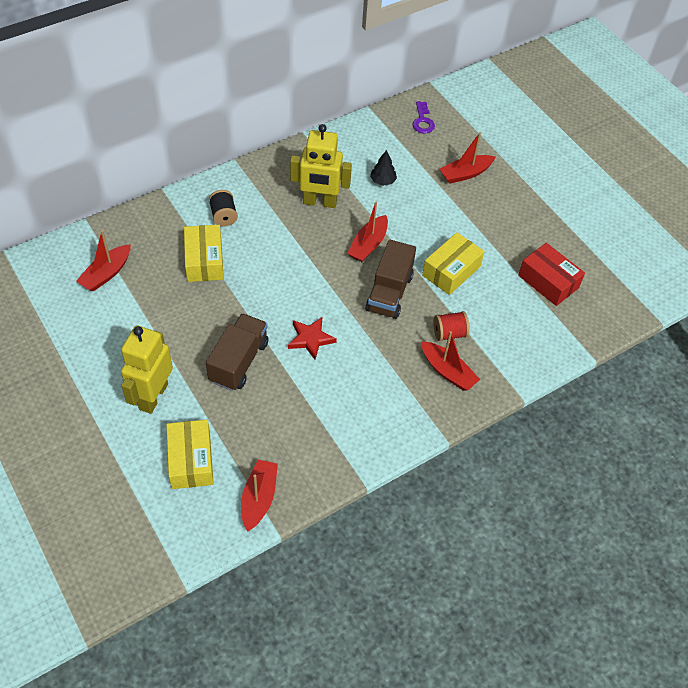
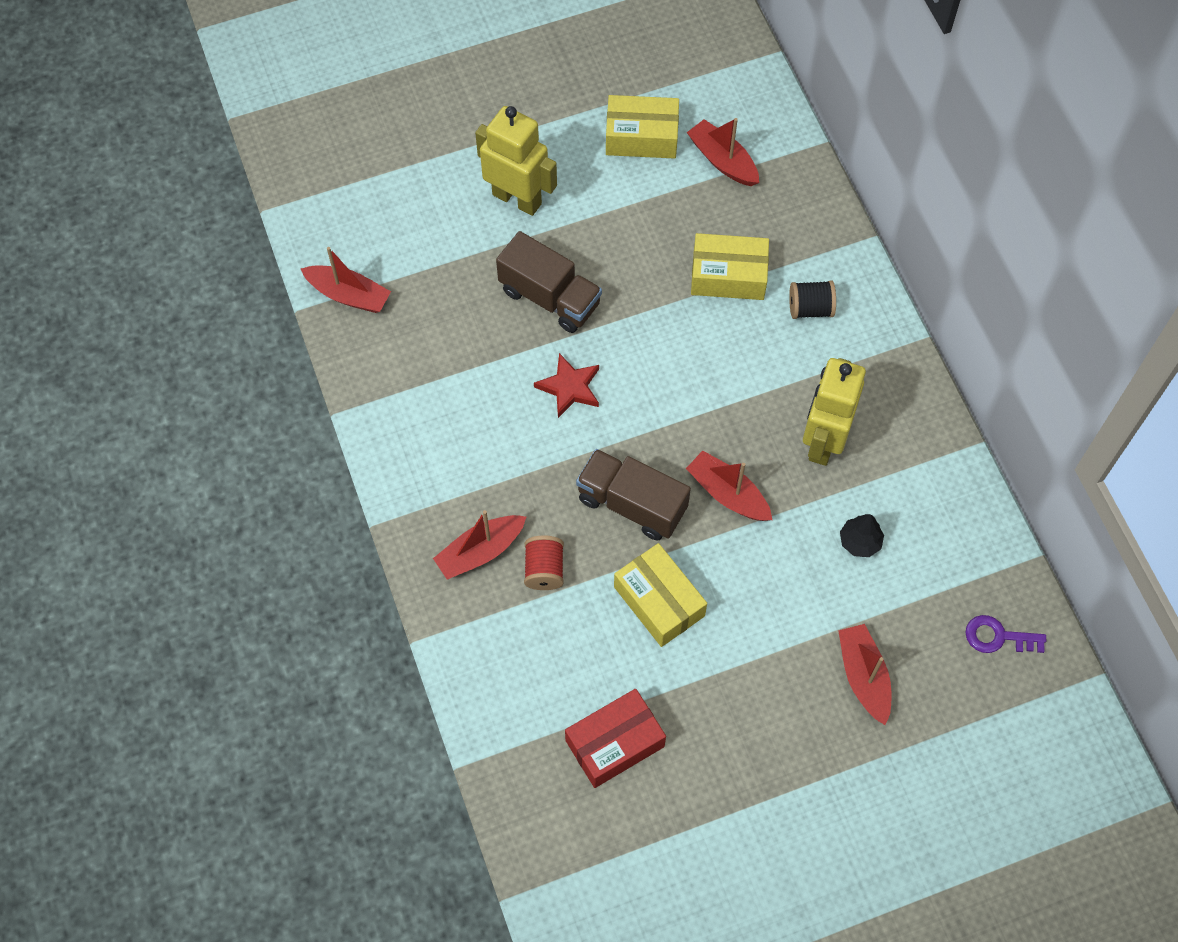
camera: 105 degrees right, 10 degrees up
yellow box [166,420,214,489] -> yellow box moved to [606,95,679,159]

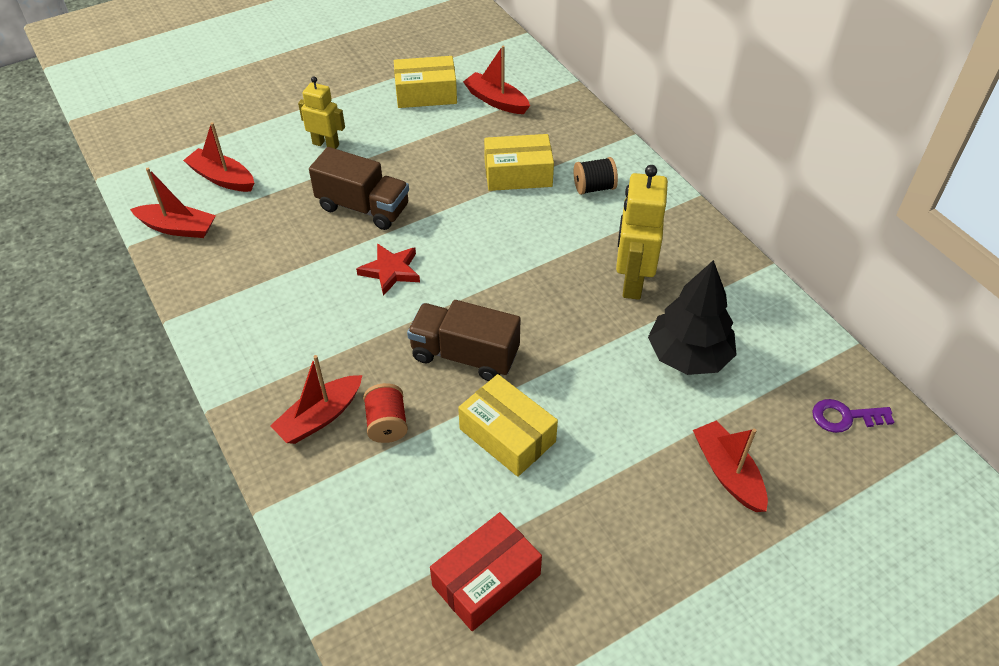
camera: 10 degrees left, 15 degrees down
yellow robot [475,106,557,216] -> yellow robot [298,77,345,149], size x0.61
red boat [686,451,772,521] -> red boat moved to [183,122,254,192]
black tree [840,514,884,557] -> black tree [648,260,737,375], size x2.02

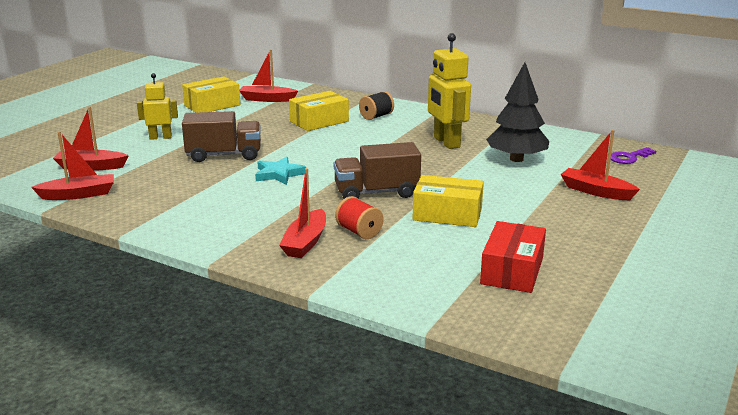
camera: 30 degrees left, 25 degrees down
red star [356,243,420,296] -> turquoise star [255,157,306,185]

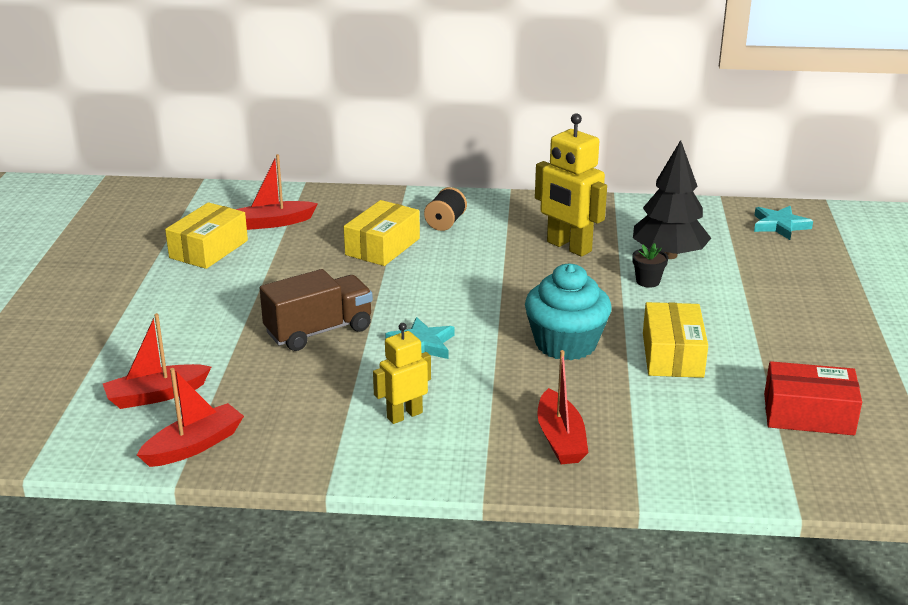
camera: 25 degrees left, 5 degrees up
yellow robot [137,73,178,140] -> yellow robot moved to [373,323,431,424]
brown truck [334,142,421,199] -> turquoise cupcake [525,264,612,360]
red spool [335,196,384,239] -> none
yellow box [413,175,484,227] -> yellow box turned 75 degrees counterclockwise [643,302,708,378]
red box [480,221,546,293] -> red box turned 75 degrees counterclockwise [764,361,862,435]
red boat [561,130,640,200] -> none
purple key [610,147,656,164] -> turquoise star [754,206,813,240]
none -> black flower pot [632,243,668,288]

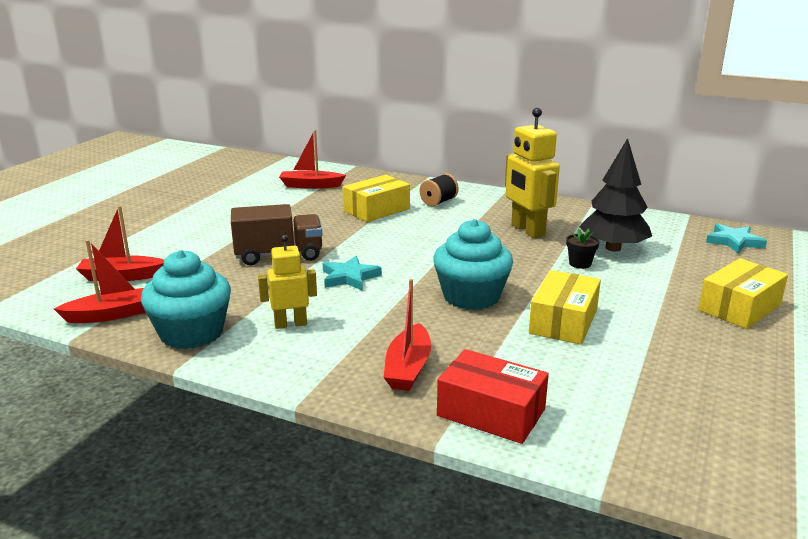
camera: 20 degrees right, 5 degrees down
yellow box [165,202,248,269] -> yellow box moved to [698,258,788,329]
red box [764,361,862,435] -> red box moved to [437,349,549,444]
none -> turquoise cupcake [141,250,231,349]

